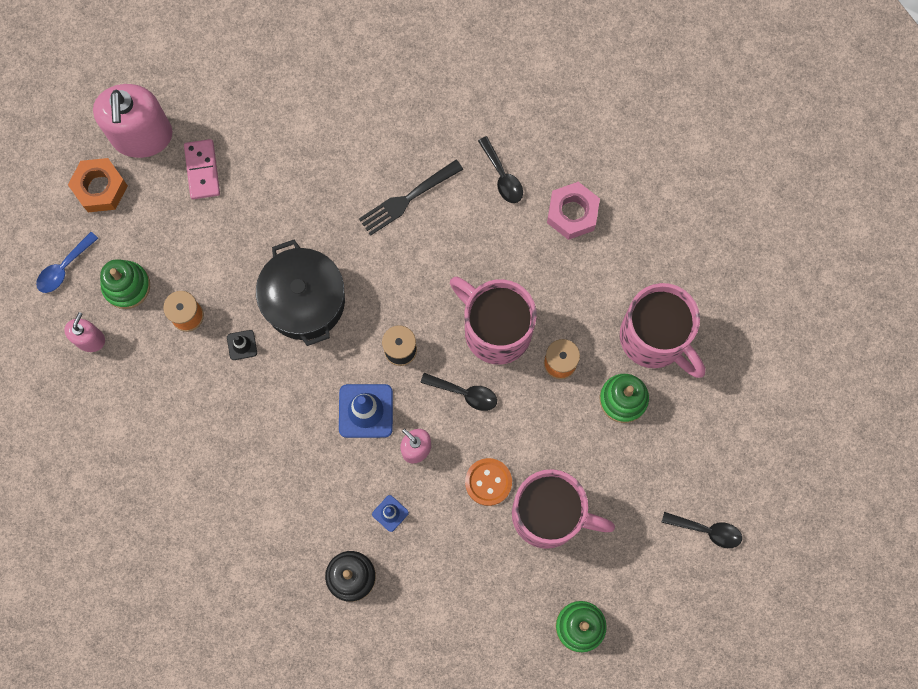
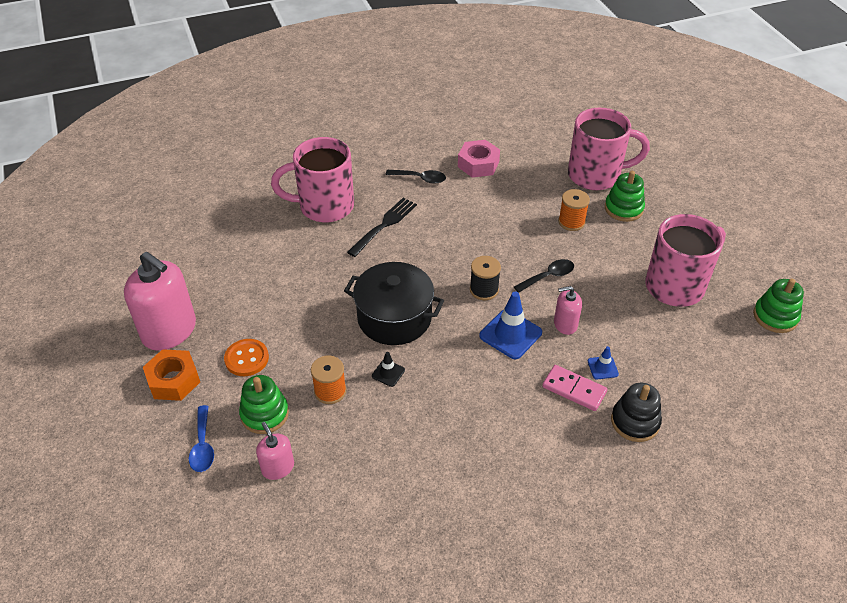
camera: 50 degrees left, 30 degrees down
pink domino [184,139,220,199] -> pink domino moved to [542,365,607,411]
black fork [359,160,463,236] -> black fork turned 150 degrees counterclockwise [347,198,417,257]
pink mug [450,277,537,365] -> pink mug moved to [271,137,354,222]
orange button [465,458,512,506] -> orange button moved to [224,339,269,376]
black spoon [661,512,742,548] -> none

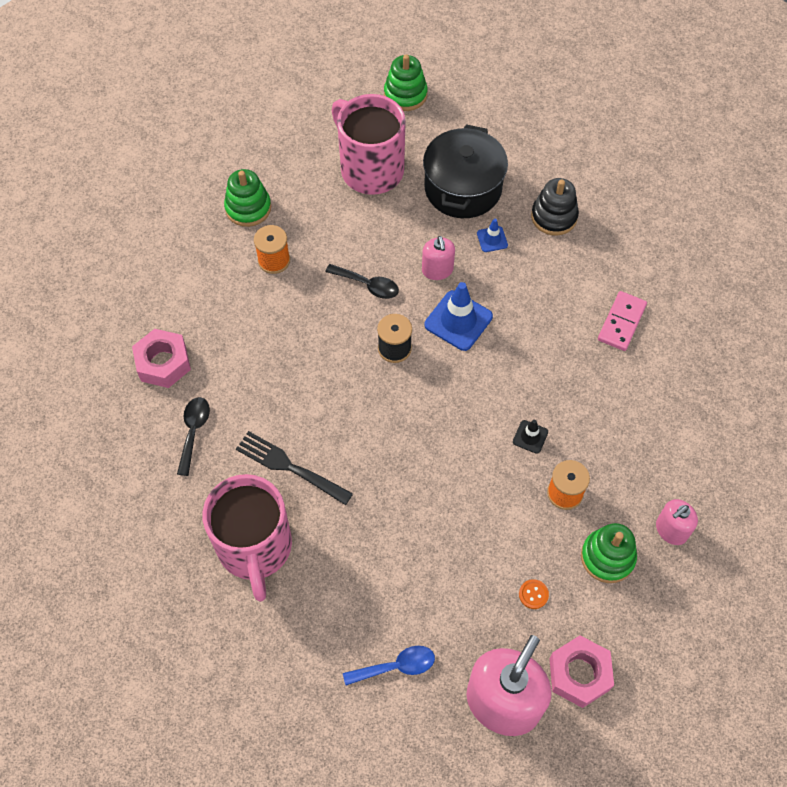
camera: 95 degrees left, 15 degrees up
orange nut [143,349,200,401] -> pink nut [549,635,614,708]
blue spoon [189,405,214,472] -> blue spoon moved to [343,646,435,685]
orange button [224,339,269,376] -> orange button [519,579,549,609], size x0.56
black pot [344,262,444,345] -> black pot moved to [423,124,508,218]
black spoon [514,259,574,293] -> black spoon turned 150 degrees clockwise [325,264,399,299]
pink domino [542,365,607,411] -> pink domino moved to [598,291,647,351]
pink mug [568,108,650,190] -> none

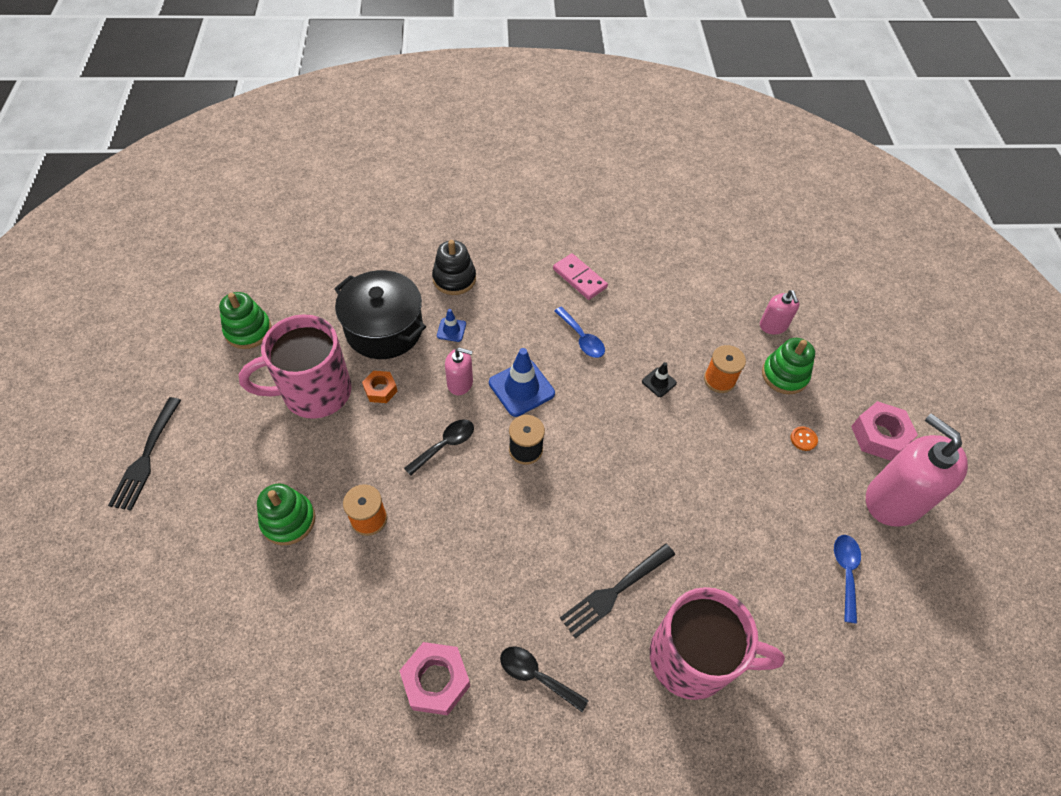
camera: 70 degrees left, 5 degrees down
none -> black fork [108,397,181,510]
none -> orange nut [362,371,398,403]
none -> blue spoon [554,307,605,358]

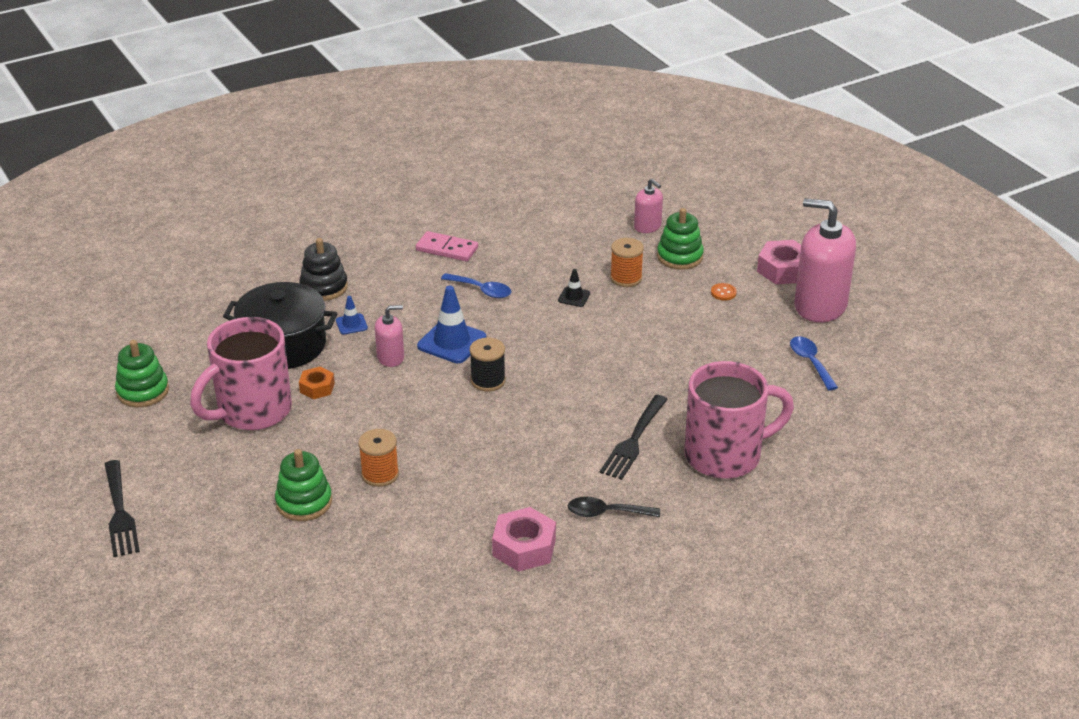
camera: 25 degrees left, 20 degrees down
black spoon [404,419,474,476] -> none

